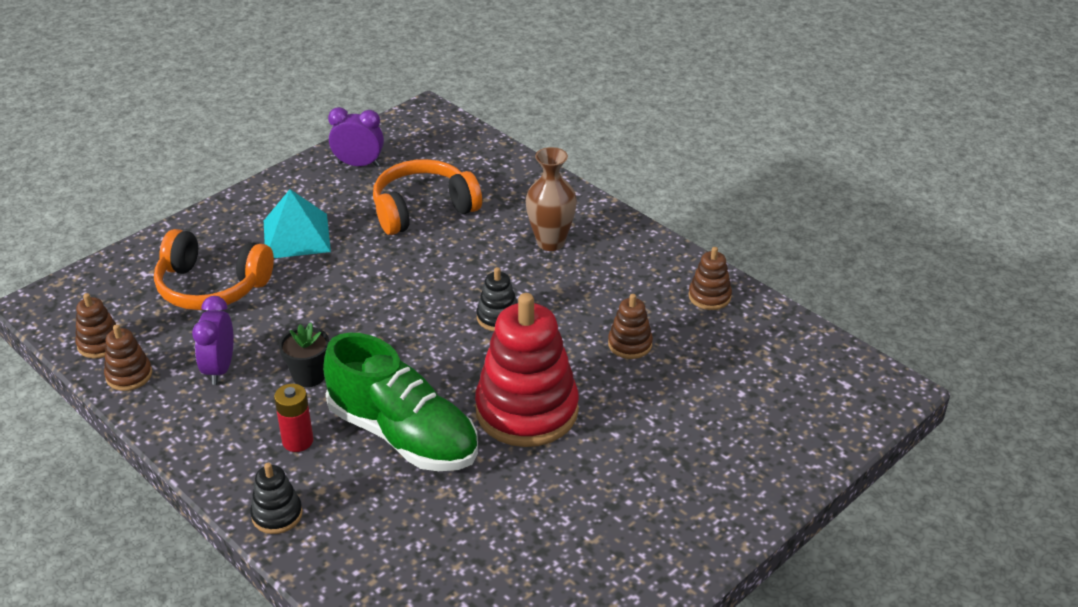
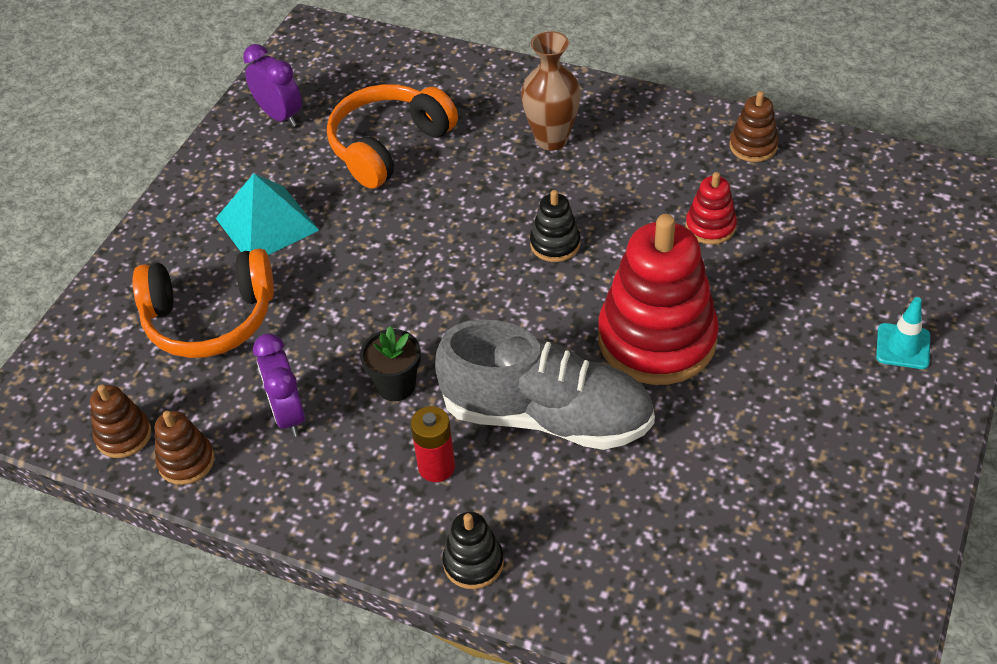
camera: 20 degrees left, 10 degrees up
green shoe [323,333,478,471] -> grey shoe [435,319,655,450]
purple clock [328,107,384,167] -> purple clock turned 60 degrees clockwise [243,44,302,127]
brown stacking toy [608,294,653,359] -> red stacking toy [685,172,737,245]
none -> turquoise traffic cone [876,297,930,369]

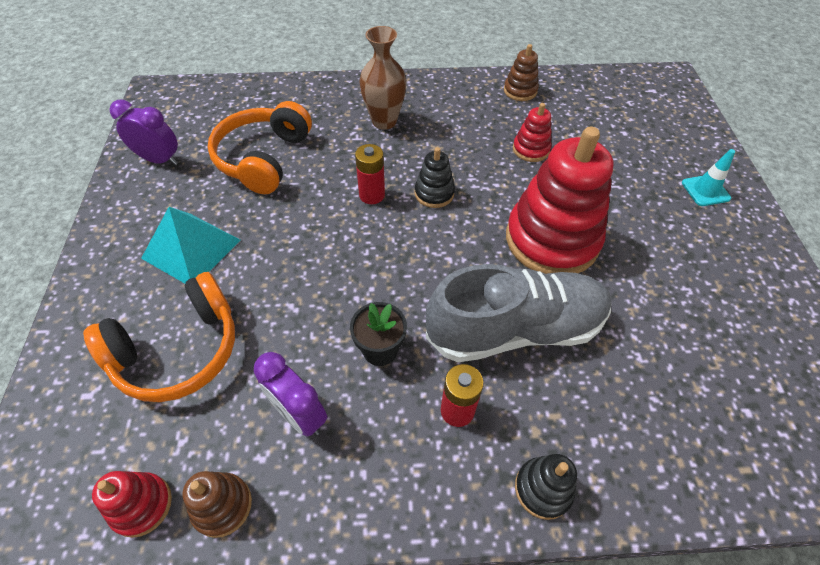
camera: 30 degrees left, 5 degrees up
brown stacking toy [90,384,151,458] -> red stacking toy [92,471,172,538]
none -> red battery [355,144,385,204]

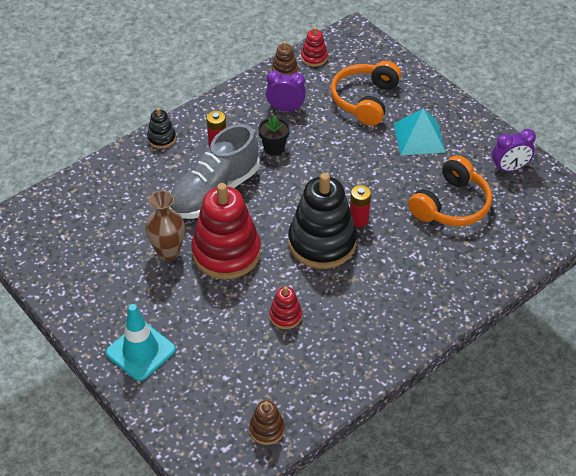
camera: 145 degrees right, 5 degrees down
orange headphones [208,101,312,194] -> orange headphones turned 60 degrees clockwise [408,155,492,226]
brown vase [359,26,407,130] -> brown vase moved to [145,190,185,261]
black stacking toy [415,147,455,208] -> black stacking toy [288,173,357,269], size x2.20
brown stacking toy [504,44,539,101] -> brown stacking toy moved to [249,400,285,445]
turquoise traffic cone [682,149,735,206] -> turquoise traffic cone [106,304,176,381], size x1.71

